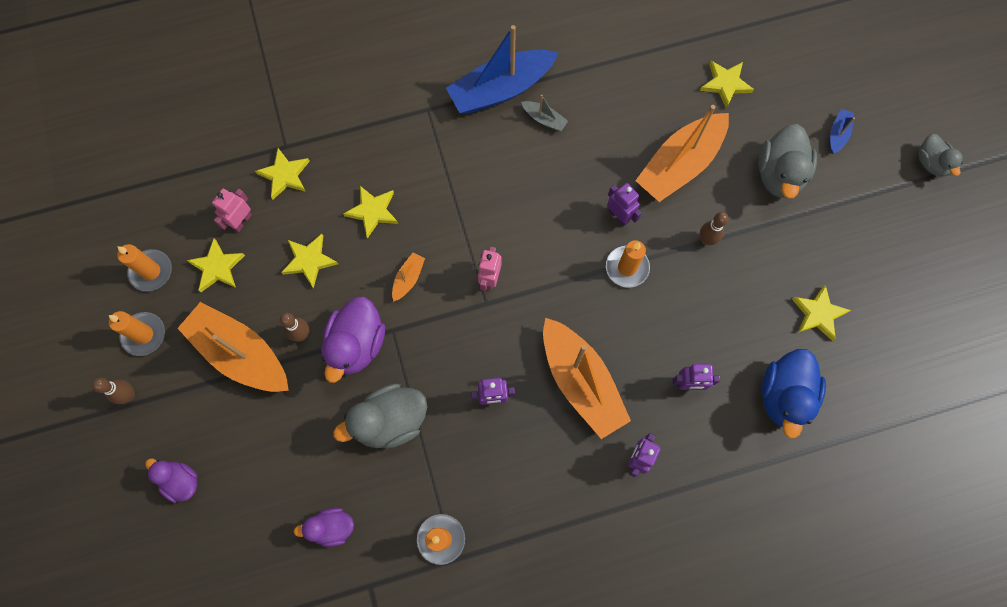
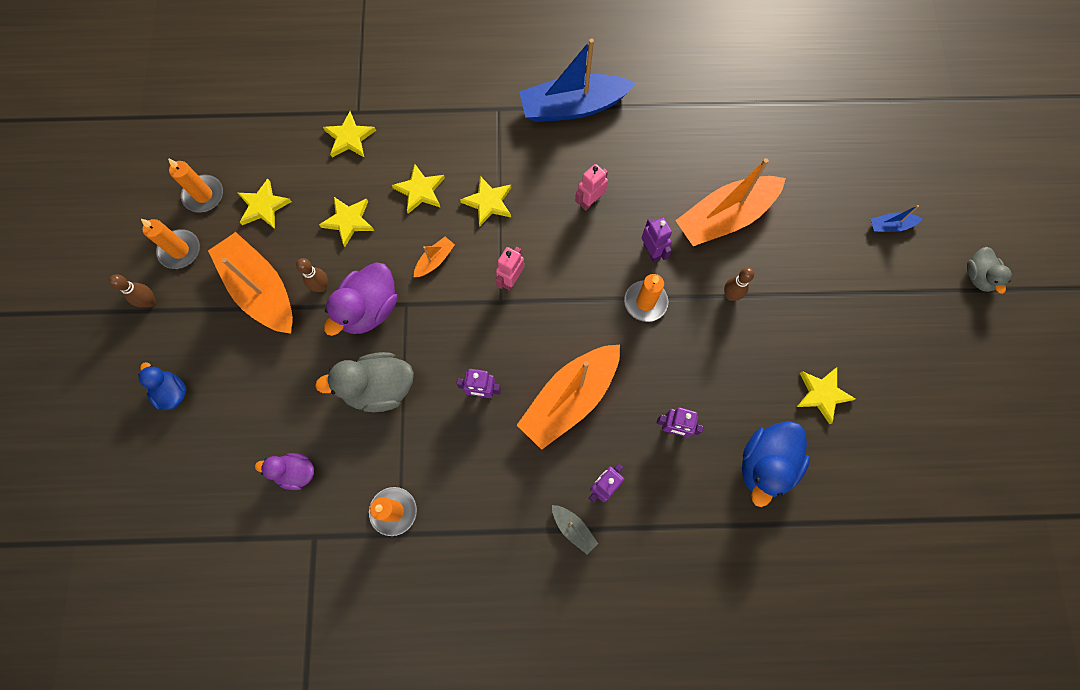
camera: 15 degrees right, 0 degrees up
purple duck [145,459,197,503] -> blue duck [138,362,187,410]
pink robot [212,189,252,232] -> pink robot moved to [575,164,608,211]
grey boat [521,94,568,131] -> grey boat moved to [552,505,598,555]
orange boat [543,318,631,439] -> orange boat turned 60 degrees clockwise [517,345,620,450]
yellow star [700,61,754,109] -> yellow star moved to [460,176,511,227]
grey duck [758,124,817,199] -> none
blue boat [830,109,855,154] -> blue boat turned 135 degrees counterclockwise [871,205,923,232]

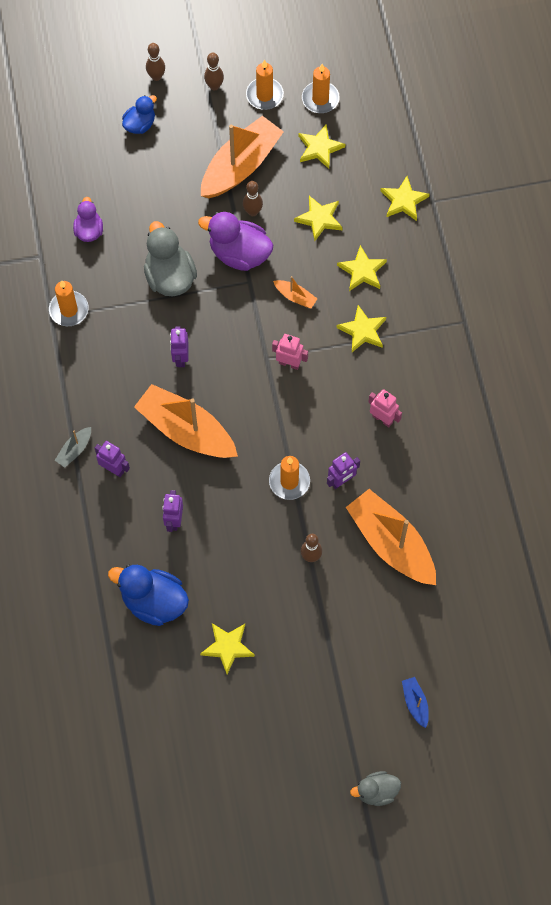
camera: 80 degrees right, 5 degrees down
blue boat [519,39,636,122] -> none
none -> brown bowling pin [146,43,165,81]

